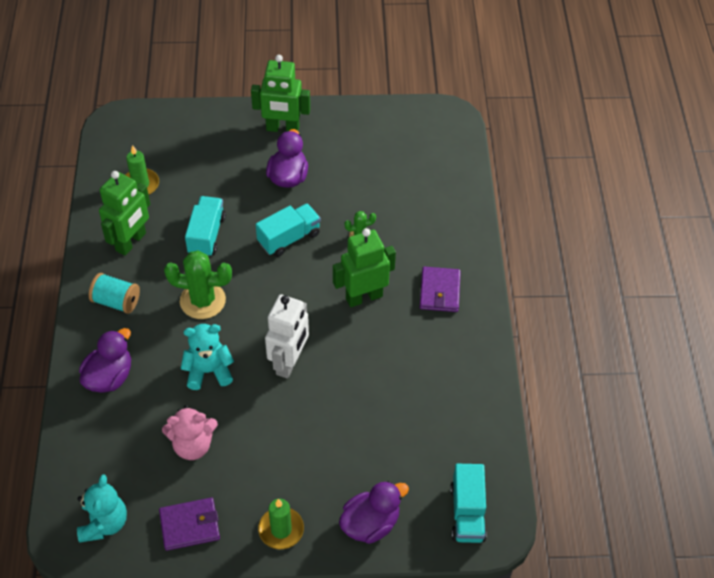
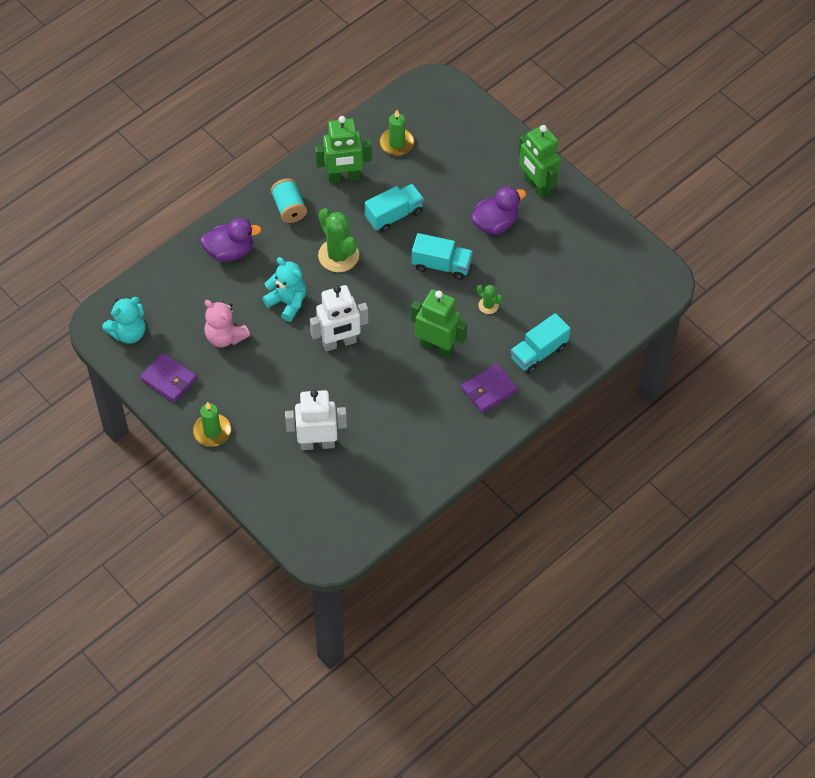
camera: 50 degrees right, 5 degrees up
purple duck [339,481,409,544] -> none
turquoise truck [450,464,487,543] -> turquoise truck moved to [511,313,571,374]
none -> white robot [285,390,347,450]

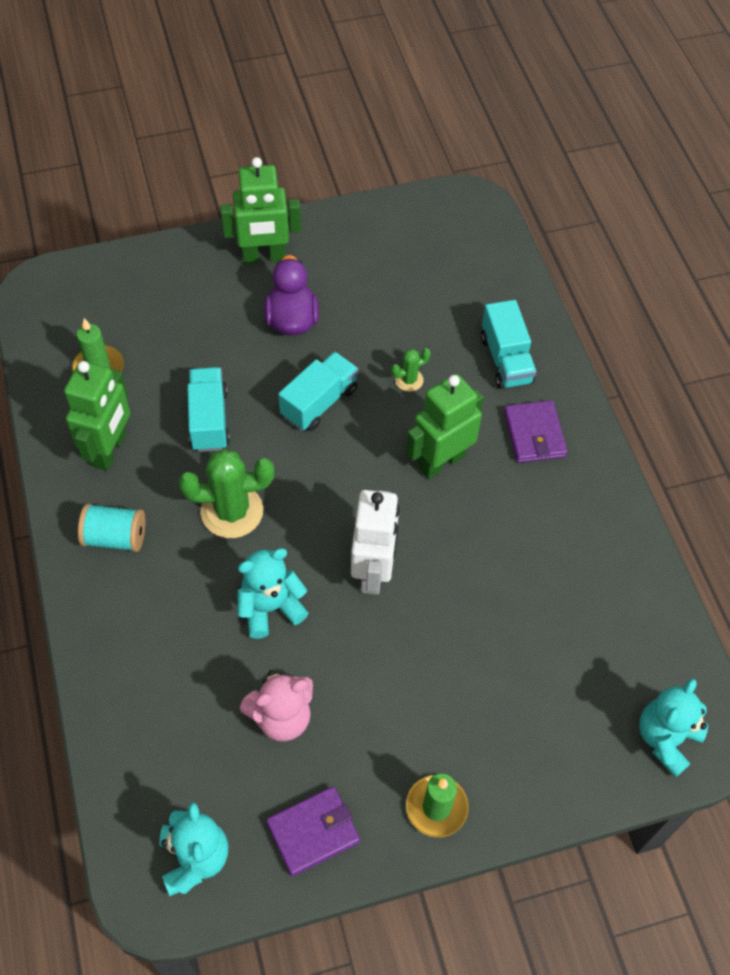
camera: 65 degrees left, 0 degrees up
purple duck [200,218,262,262] -> none
white robot [285,390,347,450] -> none
none -> turquoise teddy bear [639,679,708,777]

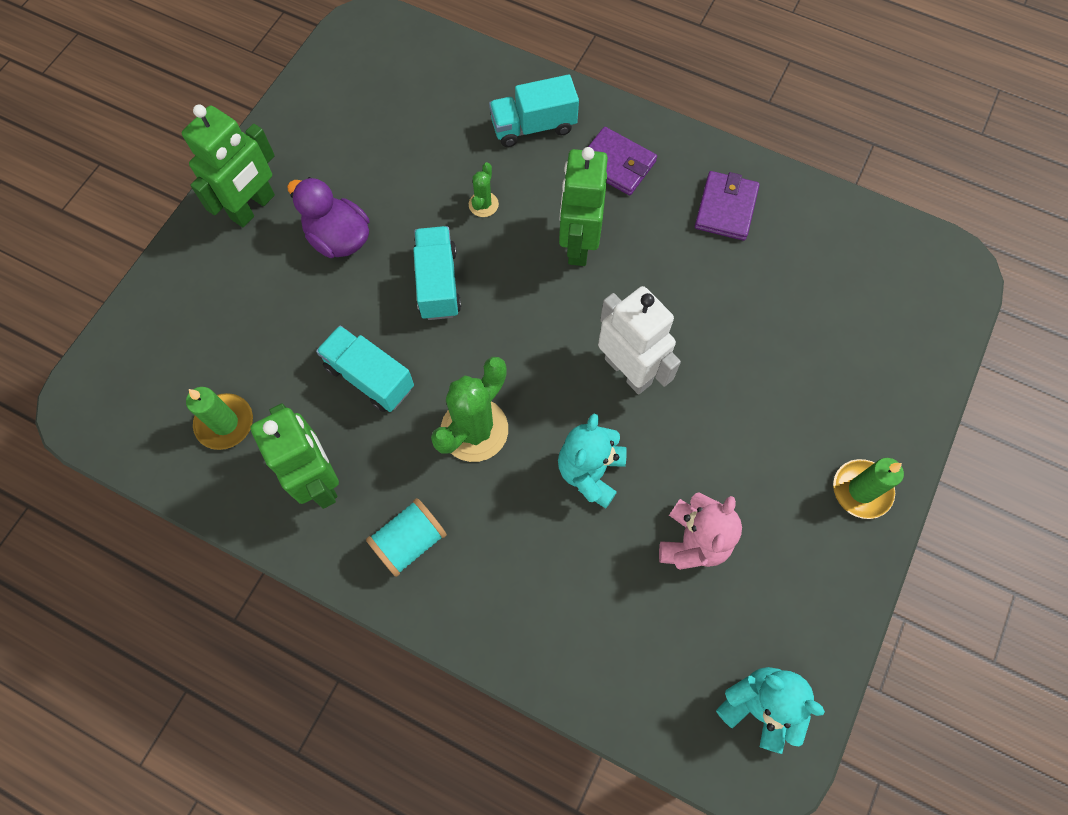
camera: 45 degrees left, 10 degrees up
purple wallet [266,786,360,876] -> purple wallet moved to [695,171,760,241]
turquoise truck [481,300,536,389] -> turquoise truck turned 135 degrees clockwise [489,74,579,147]
turquoise teddy bear [639,679,708,777] -> none

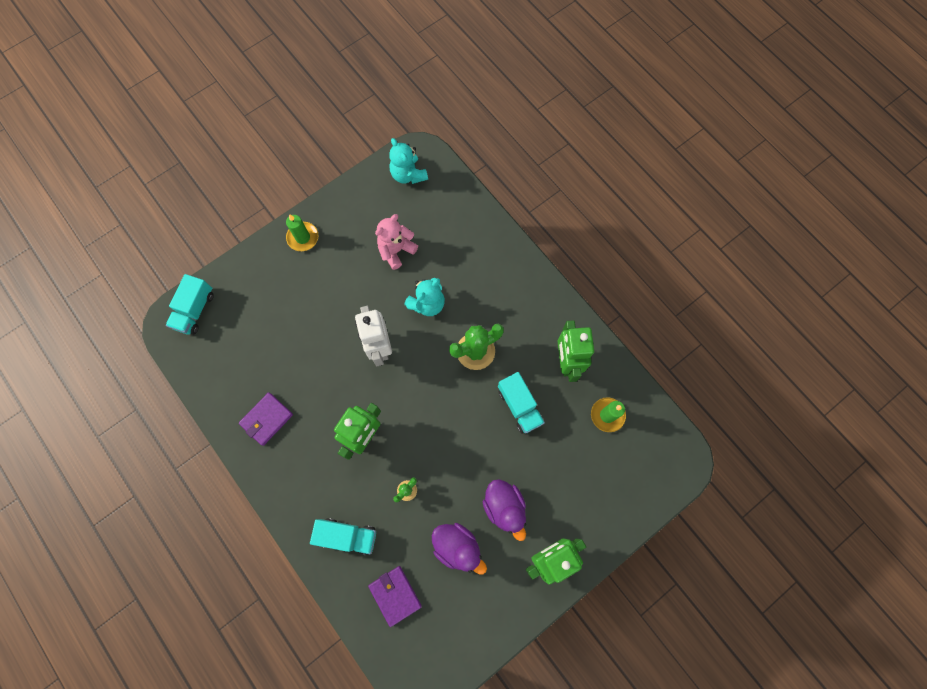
camera: 155 degrees left, 5 degrees up
turquoise spool [366,498,447,577] -> none
turquoise truck [413,226,461,320] -> turquoise truck moved to [166,274,214,335]
purple wallet [588,127,657,195] -> purple wallet moved to [368,566,422,627]
none -> purple duck [432,523,487,574]

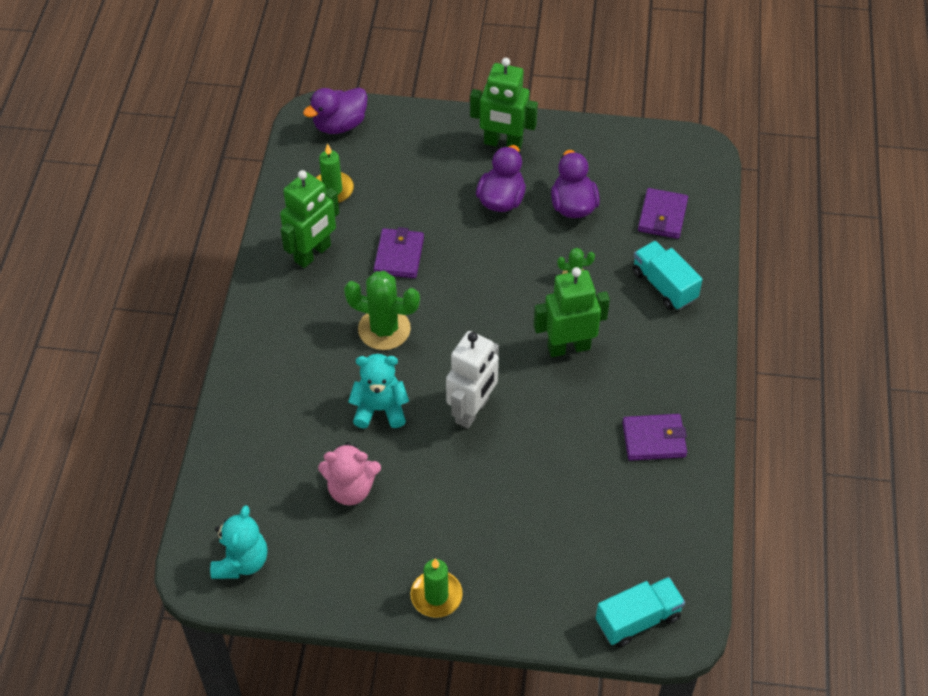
camera: 135 degrees left, 20 degrees down
turquoise truck [498,372,545,434] -> purple wallet [374,227,424,278]
none -> purple duck [303,88,368,134]

